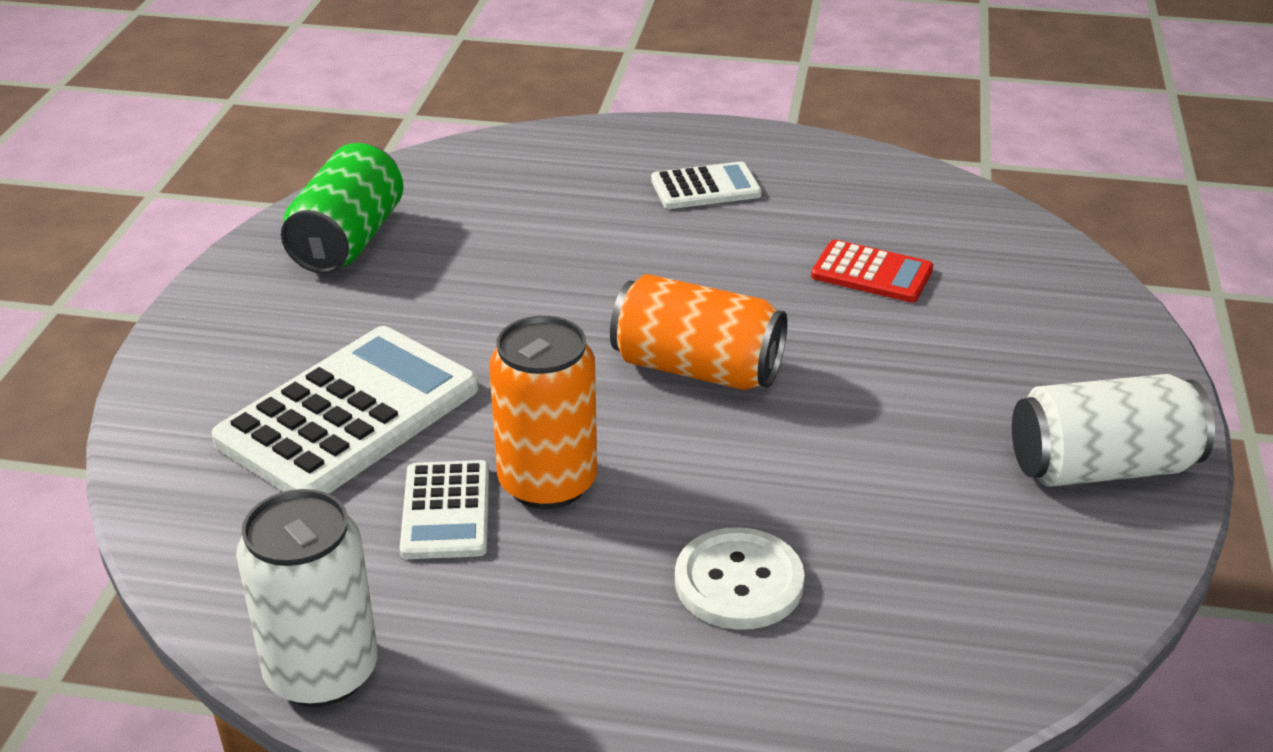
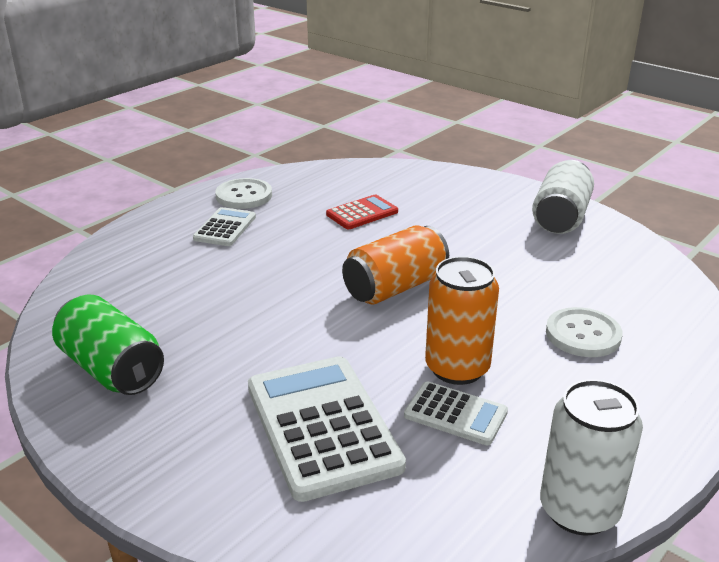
camera: 60 degrees left, 5 degrees down
none -> white button [215,178,272,209]

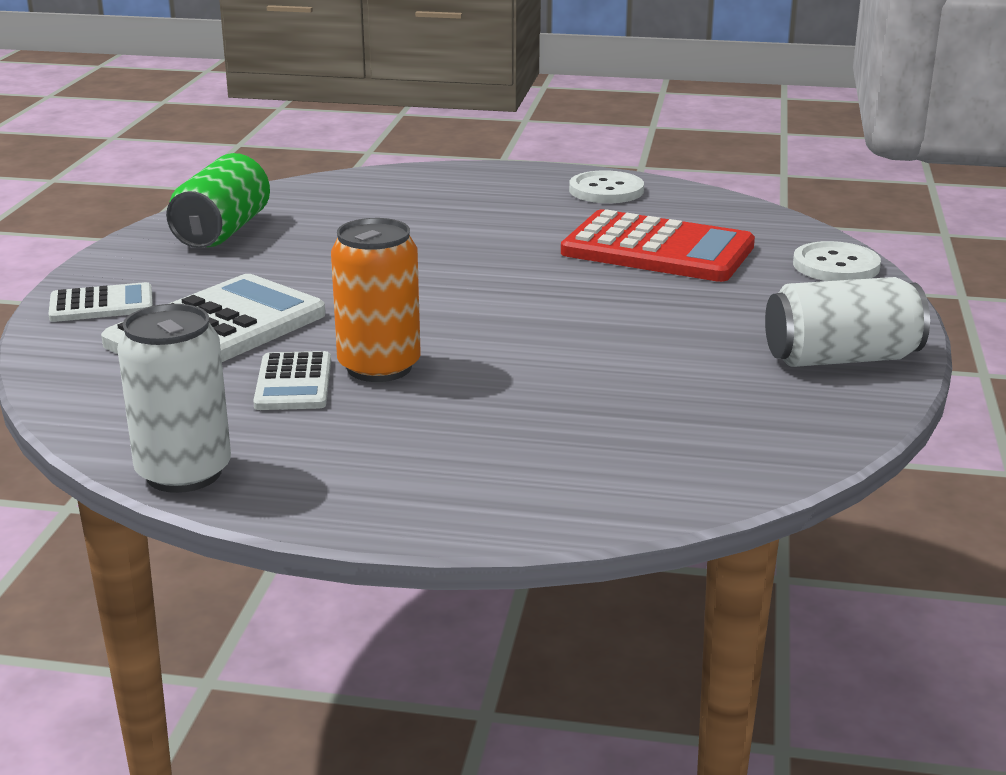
camera: 60 degrees right, 5 degrees down
white calculator [193,207,256,246] -> white calculator moved to [48,282,153,322]
red calculator [326,195,398,229] -> red calculator [561,209,755,282], size x1.90
orange can [342,225,449,304] -> none
white button [546,307,622,357] -> white button moved to [793,241,881,281]

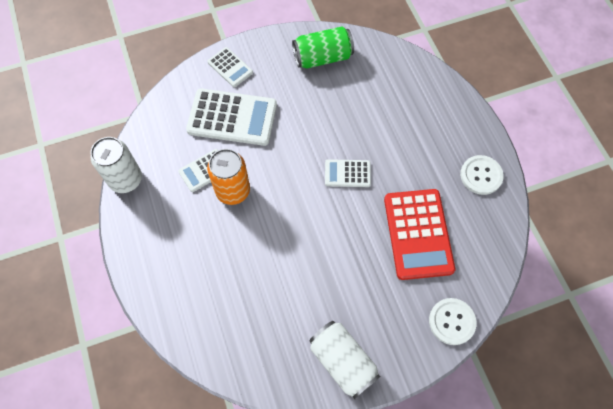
camera: 60 degrees right, 40 degrees up
none -> white calculator [325,159,371,187]

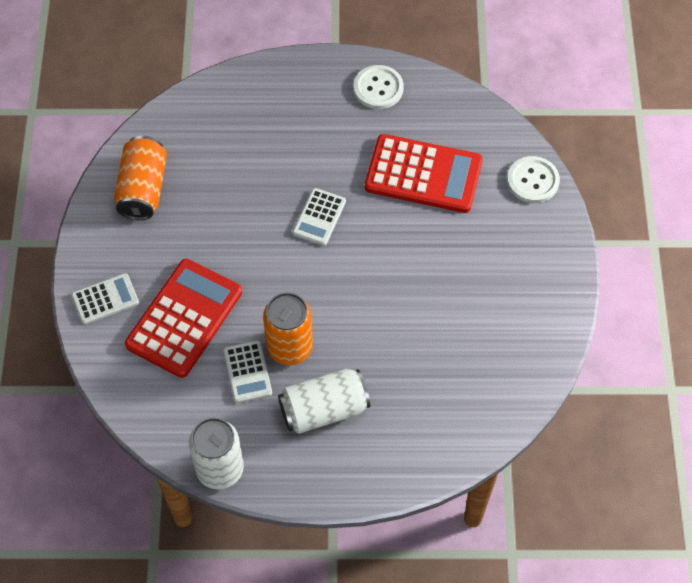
camera: 70 degrees left, 5 degrees down
white calculator [186,88,277,146] -> red calculator [125,259,242,378]
green can [292,26,354,69] -> orange can [114,136,167,220]
white can [309,321,381,399] -> white can moved to [278,369,370,434]

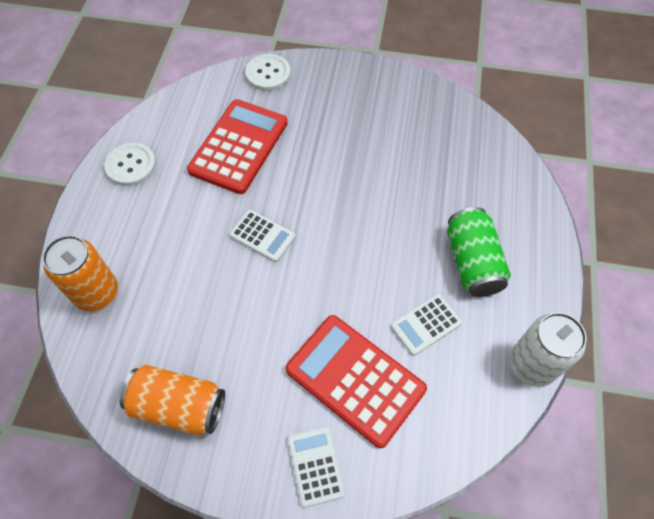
camera: 80 degrees left, 0 degrees up
white calculator [224,341,272,403] -> white calculator turned 150 degrees clockwise [391,294,462,356]
orange can [263,293,313,365] -> orange can moved to [42,235,118,311]
white can [278,369,370,434] -> green can [447,207,511,297]

